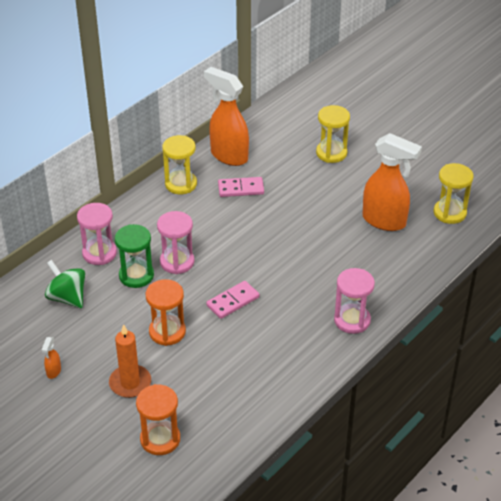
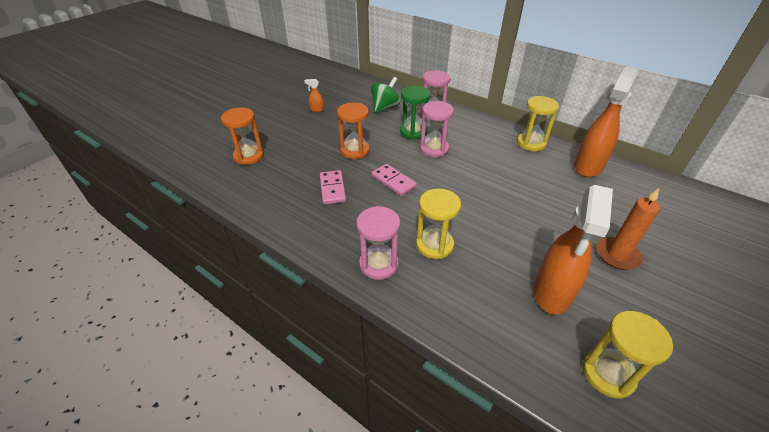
camera: 85 degrees right, 0 degrees up
orange candle [109,324,151,398] -> orange candle moved to [596,188,661,270]
pink domino [218,177,264,197] -> pink domino moved to [320,170,346,204]
yellow hourglass [316,105,350,163] -> yellow hourglass moved to [416,189,461,259]

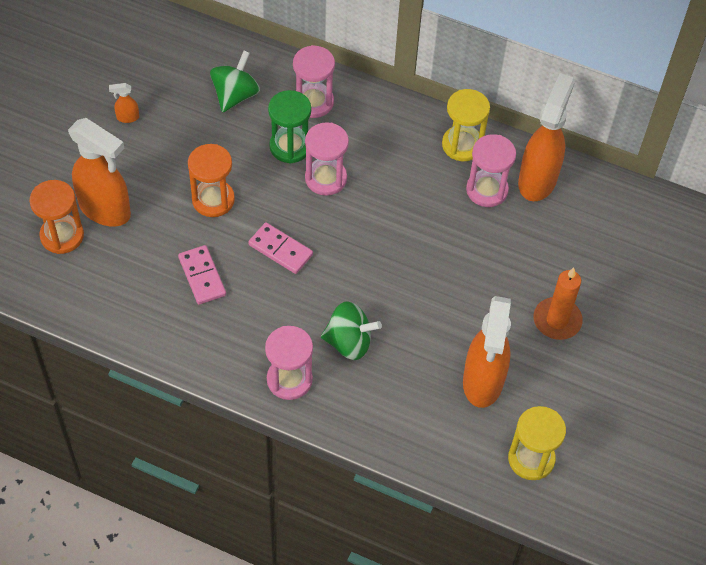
camera: 15 degrees left, 15 degrees up
yellow hourglass [416,189,461,259] -> green spinning top [321,302,382,360]
none -> orange spray bottle [68,118,131,227]
none -> pink hourglass [466,134,516,207]

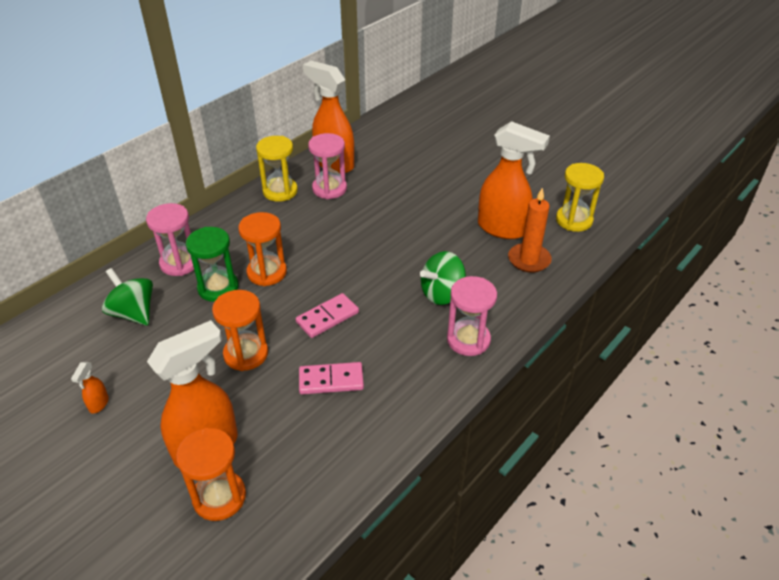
camera: 70 degrees left, 15 degrees down
pink hourglass [305,122,349,196] -> orange hourglass [238,212,287,286]
green spinning top [321,302,382,360] -> green spinning top turned 150 degrees counterclockwise [420,251,466,305]
orange candle [534,268,583,340] -> orange candle moved to [508,188,552,273]

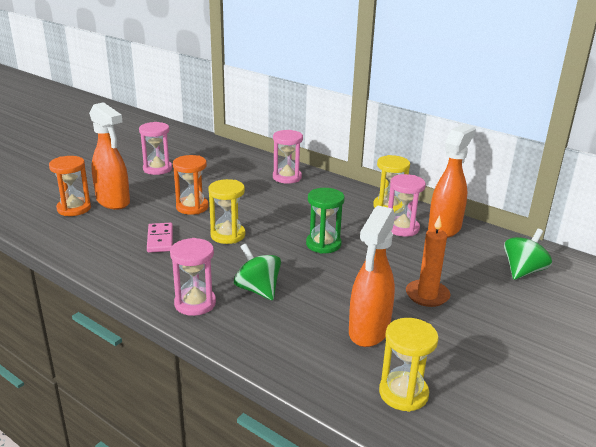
camera: 85 degrees right, 15 degrees down
orange spray bottle [71,362,109,414] -> pink hourglass [139,122,172,175]
green spinning top [102,268,153,326] -> green spinning top moved to [504,229,552,280]
green hourglass [186,227,239,302] -> green hourglass moved to [306,188,345,254]
orange hourglass [238,212,287,286] -> none
pink domino [296,293,359,338] -> yellow hourglass [208,179,246,244]
orange candle [508,188,552,273] -> orange candle moved to [406,215,451,307]

